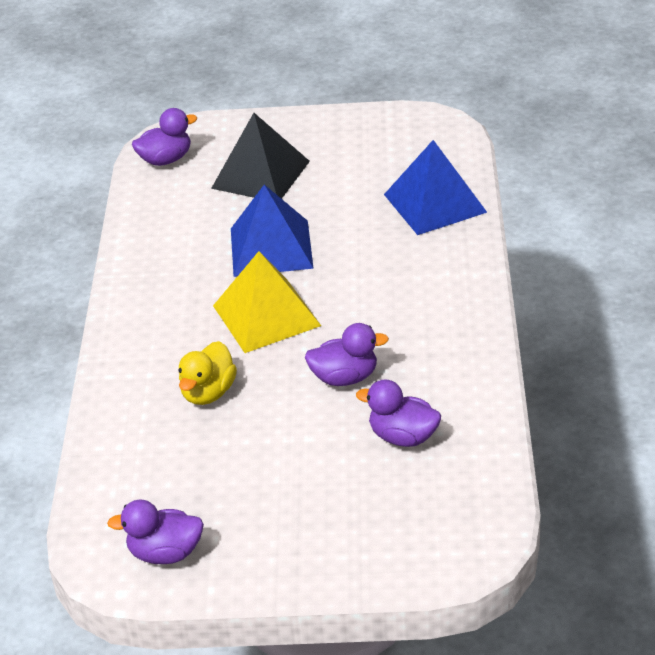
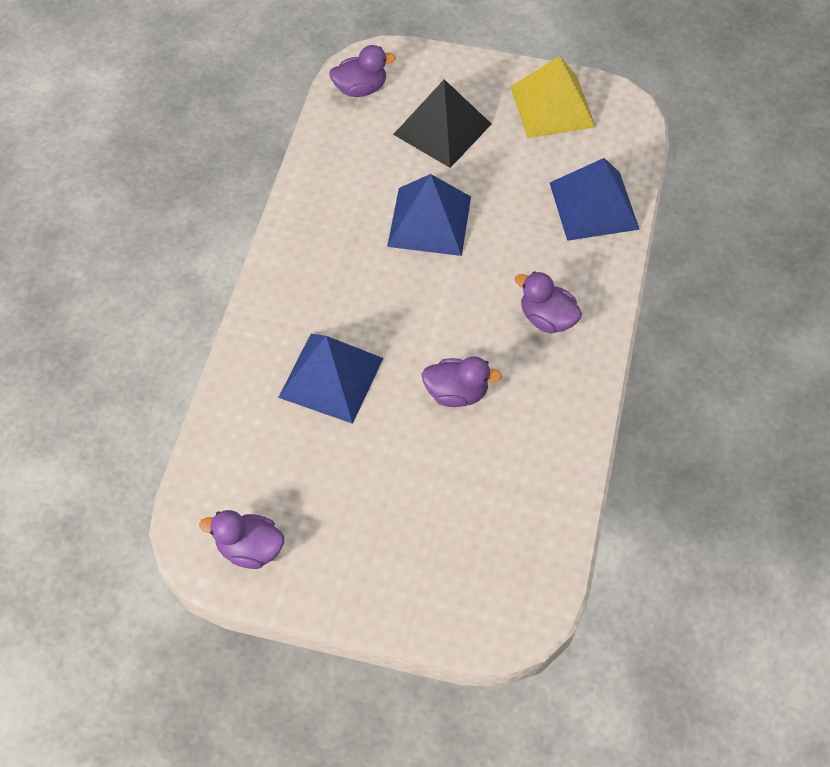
camera: 10 degrees right, 20 degrees up
yellow duck [179,341,237,405] -> blue pyramid [278,334,383,424]
yellow pyramid [213,251,321,353] -> yellow pyramid moved to [510,56,596,138]
purple duck [356,379,441,447] -> purple duck moved to [514,271,582,334]

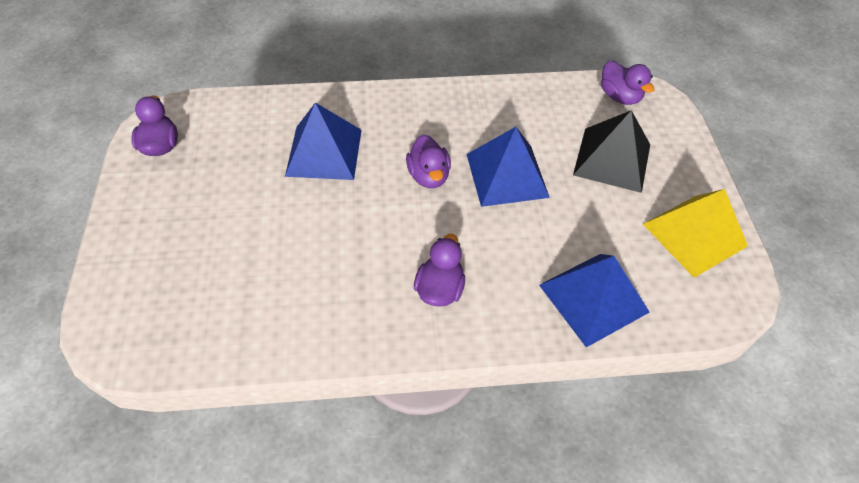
camera: 70 degrees right, 5 degrees down
purple duck [422,356,502,407] -> purple duck moved to [406,134,451,188]

